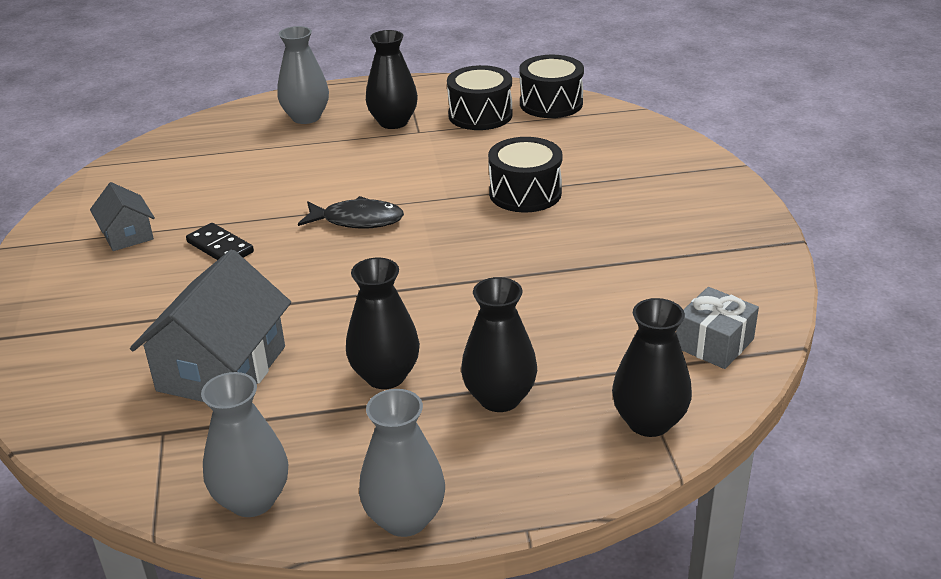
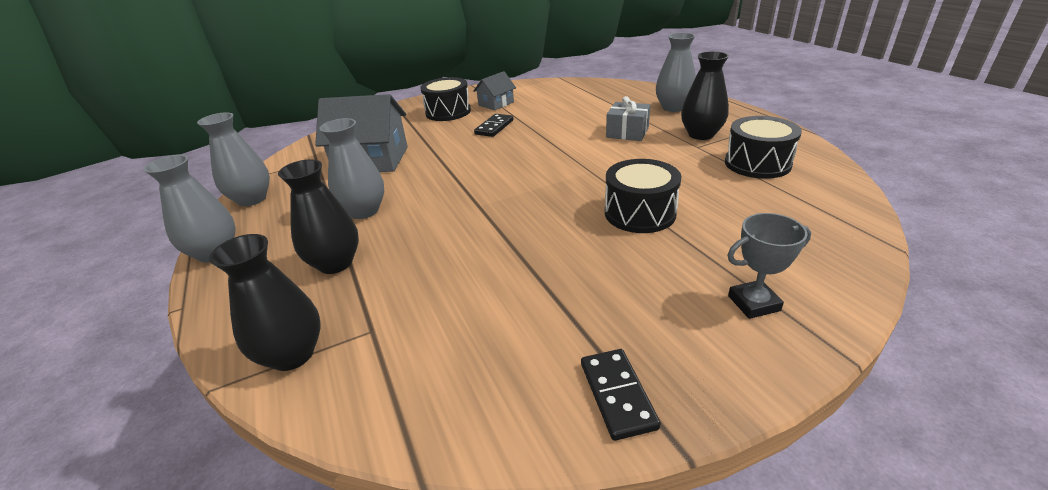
camera: 75 degrees right, 0 degrees up
black fish [298,196,404,229] -> none
black vase [346,258,420,389] -> grey vase [319,118,384,219]
black drum [519,55,584,118] -> black drum moved to [420,77,471,121]
grey gift [676,287,759,369] -> grey gift moved to [606,96,651,141]
none -> black domino [581,349,661,441]
none -> grey trophy [727,213,811,319]

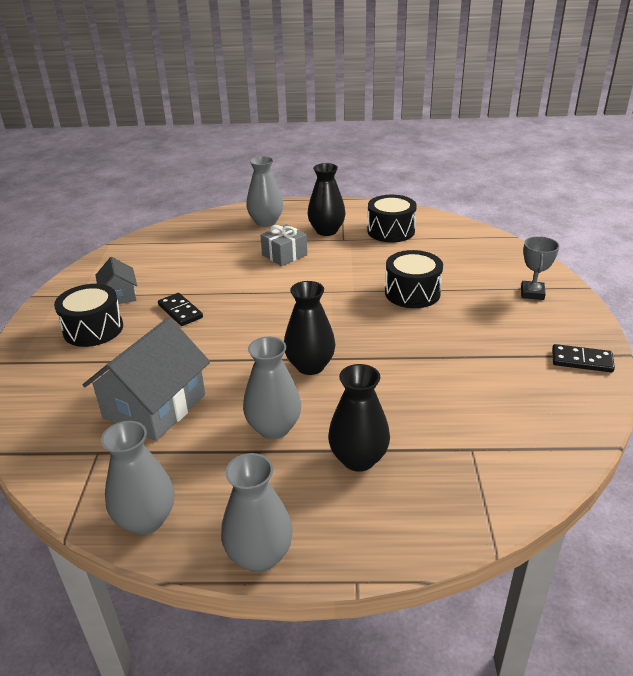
camera: 65 degrees left, 0 degrees up
black vase [209,234,321,371] -> black vase moved to [284,281,336,375]

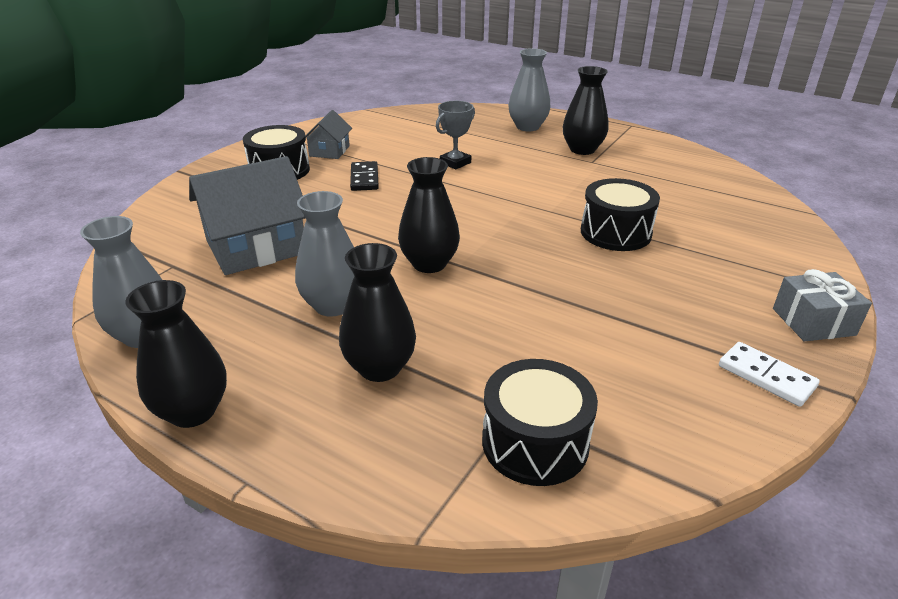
camera: 30 degrees right, 0 degrees up
grey vase [221,453,293,572] -> black vase [125,280,227,428]
grey gift [260,224,307,266] -> grey gift moved to [773,269,872,342]
black drum [367,195,417,242] -> black drum moved to [482,359,598,486]
grey trophy [521,236,560,300] -> grey trophy moved to [436,101,475,169]
black domino [552,344,615,372] -> white domino [719,342,820,407]

